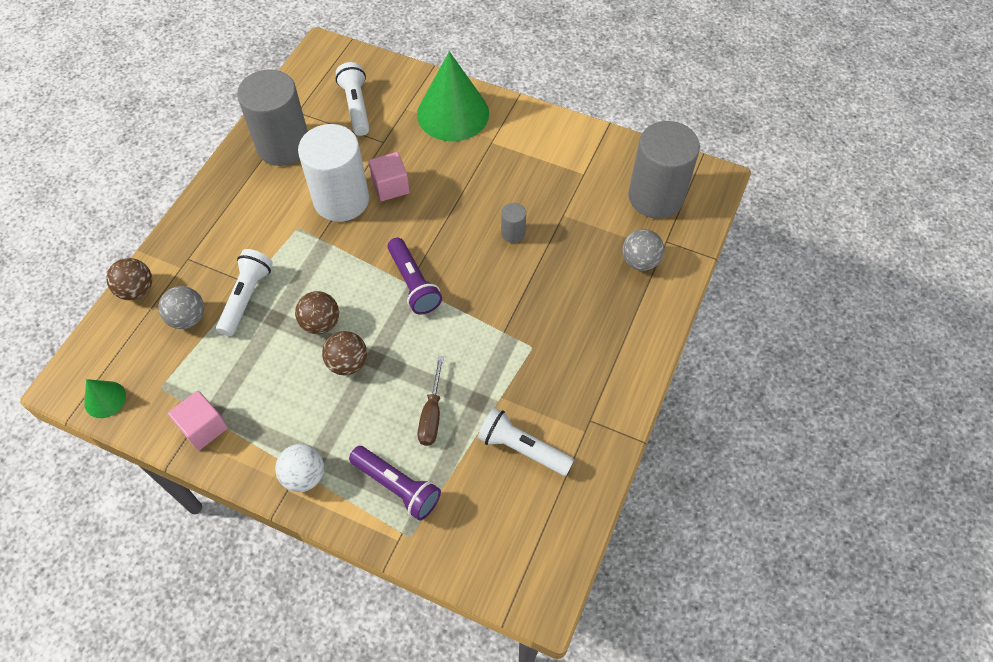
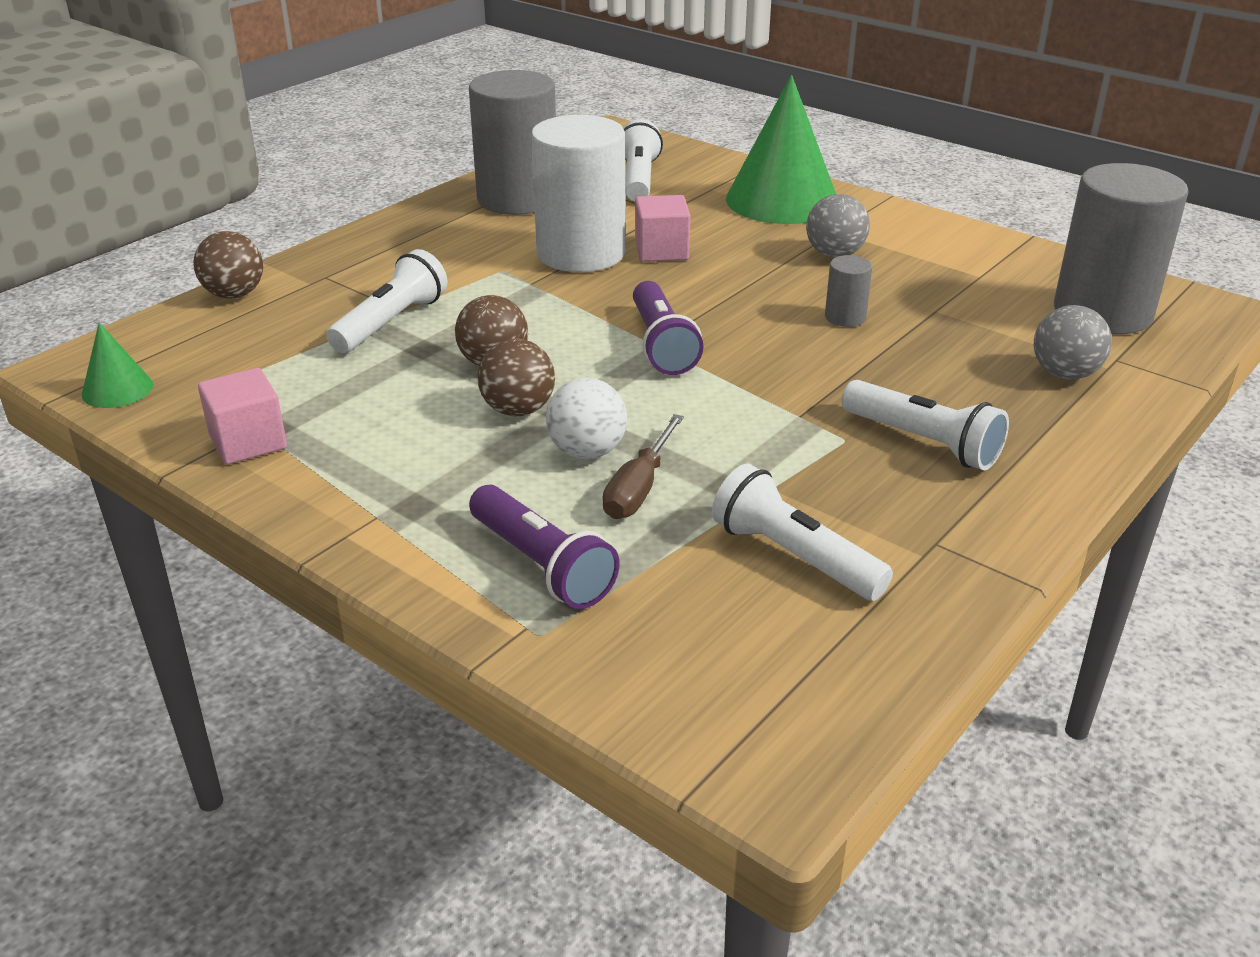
camera: 15 degrees right, 25 degrees down
grey ball [159,286,204,329] -> grey ball moved to [806,194,870,258]
white ball [275,444,324,492] -> white ball moved to [546,378,627,459]
none -> white flashlight [842,380,1009,470]

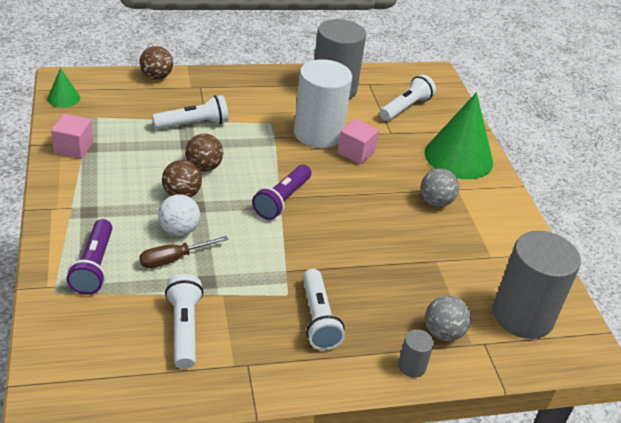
camera: 35 degrees right, 5 degrees up
grey cylinder [825,255,872,327] -> grey cylinder moved to [398,329,434,378]

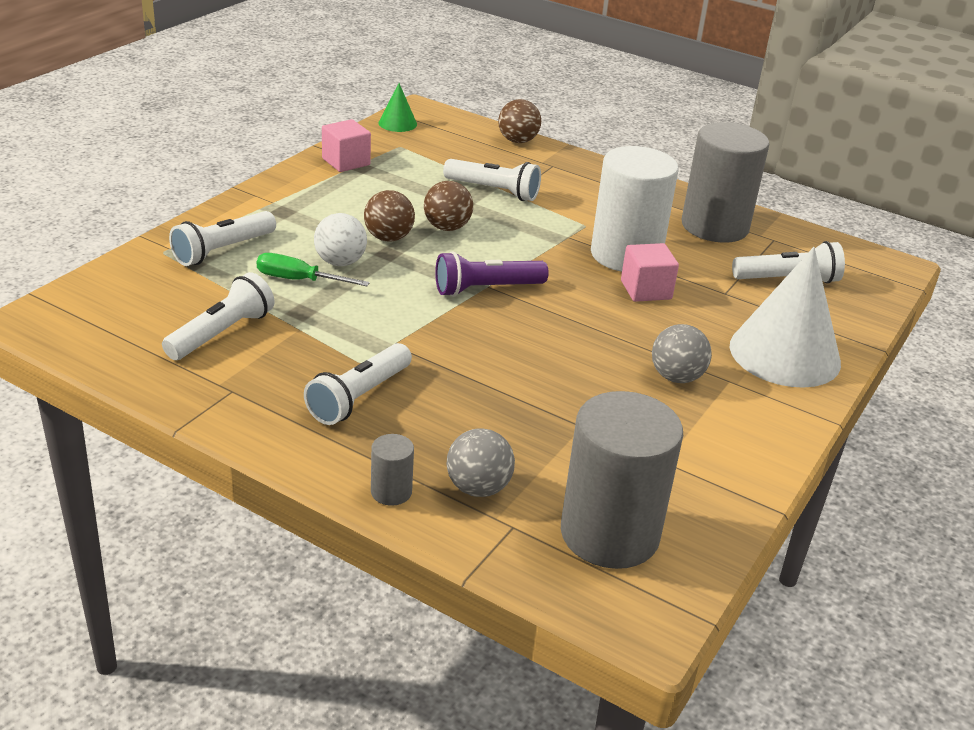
camera: 45 degrees right, 5 degrees down
purple flashlight [67,219,112,294] -> white flashlight [169,211,276,266]
brown screwdriver [139,236,229,268] -> green screwdriver [257,253,370,286]
green cone [425,92,493,179] -> white cone [729,247,841,388]

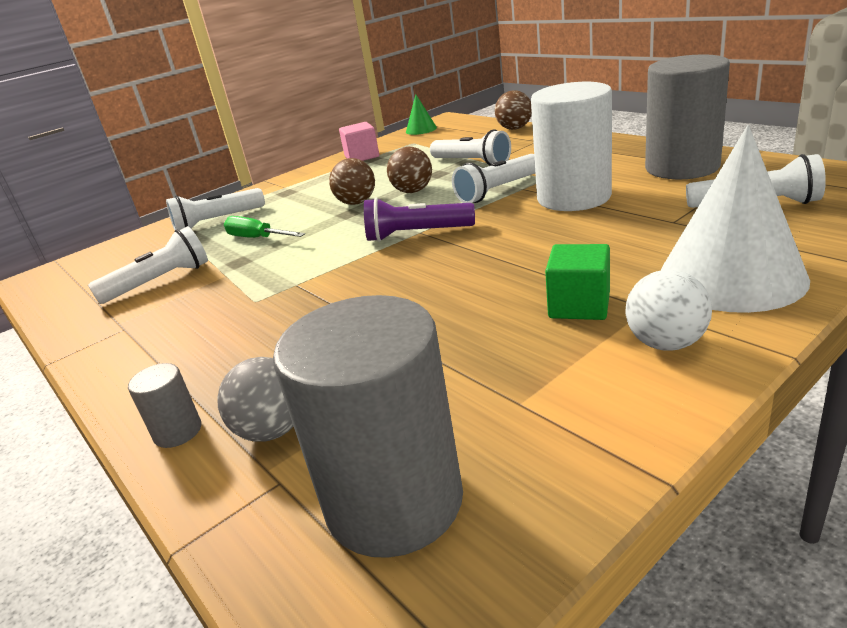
camera: 25 degrees right, 5 degrees down
white flashlight [304,343,412,425] -> white flashlight moved to [452,154,535,203]
white ball [314,213,367,266] -> white ball moved to [626,270,712,351]
pink cube [621,243,679,302] -> none
grey ball [652,324,712,383] -> green cube [545,244,610,320]

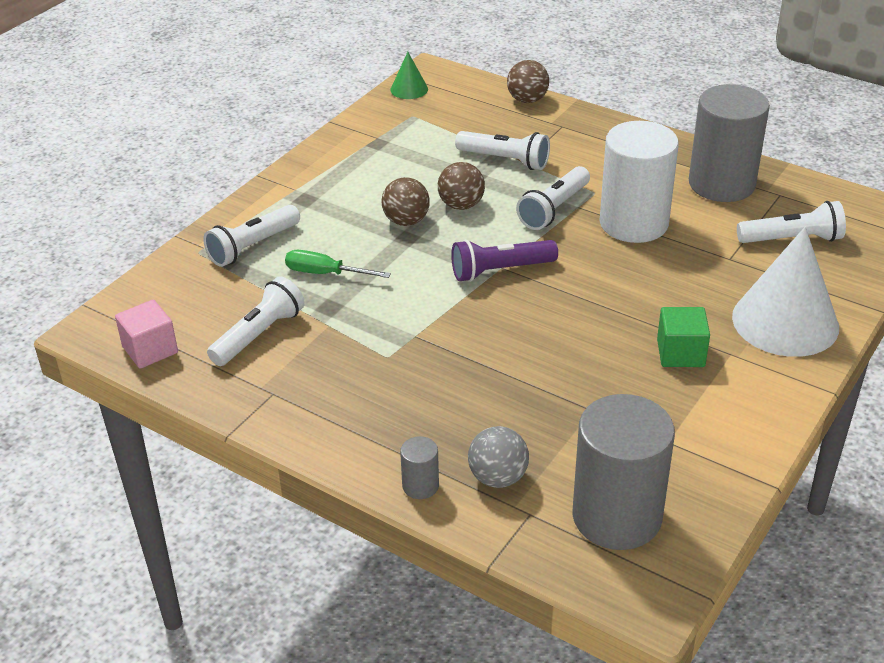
camera: 20 degrees left, 10 degrees up
pink cube [339,122,379,161] -> pink cube moved to [115,300,178,369]
white ball [626,270,712,351] -> none

